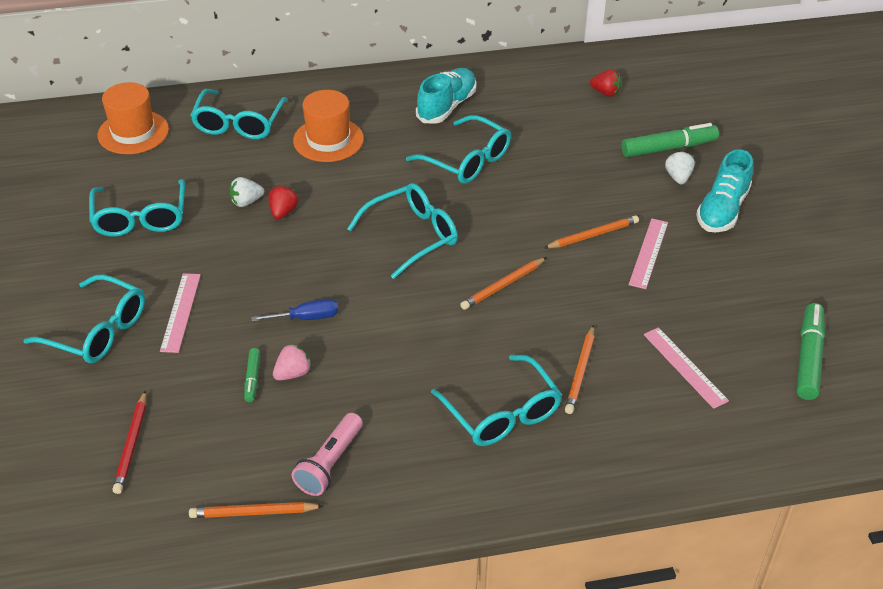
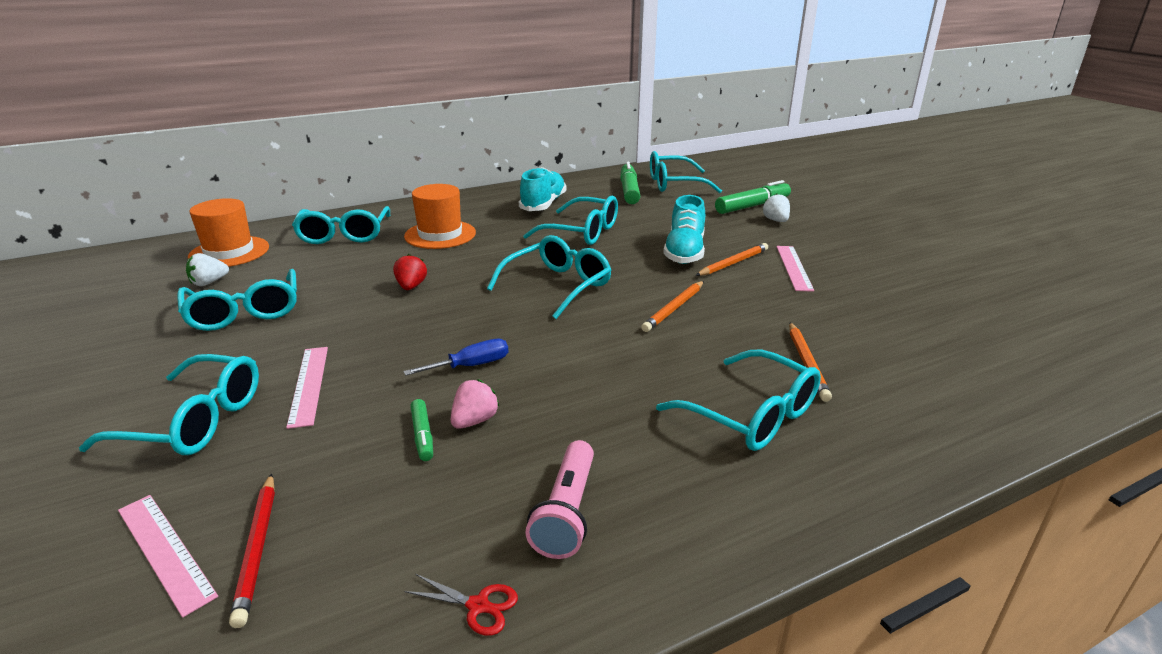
camera: 15 degrees left, 15 degrees down
orange pencil [189,502,324,518] -> red scissors [404,574,518,636]
white strawberry [229,177,264,207] -> white strawberry moved to [186,253,229,286]
red strawberry [590,69,621,97] -> turquoise glasses [650,151,722,193]
pink ruler [644,327,729,409] -> pink ruler moved to [118,495,218,618]
turquoise shoe [696,149,753,232] -> turquoise shoe moved to [663,195,705,264]
green marker [797,303,825,400] -> green marker moved to [620,162,640,204]

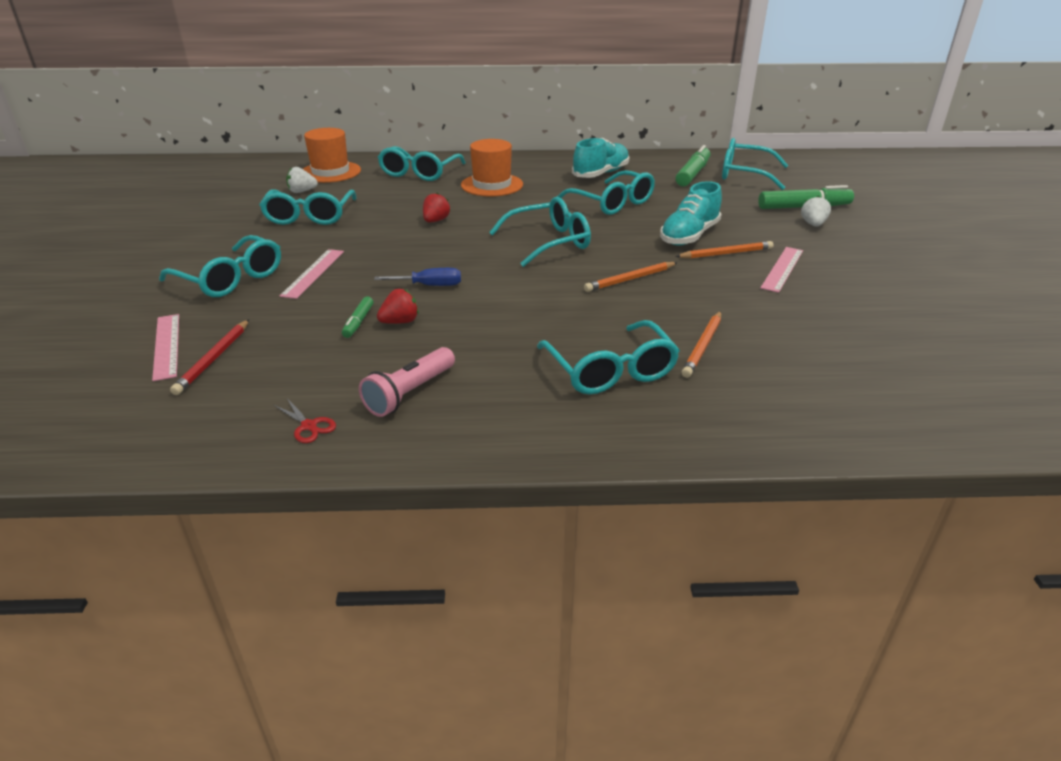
camera: 25 degrees right, 5 degrees up
pink strawberry [451,379,500,429] -> red strawberry [377,289,419,324]

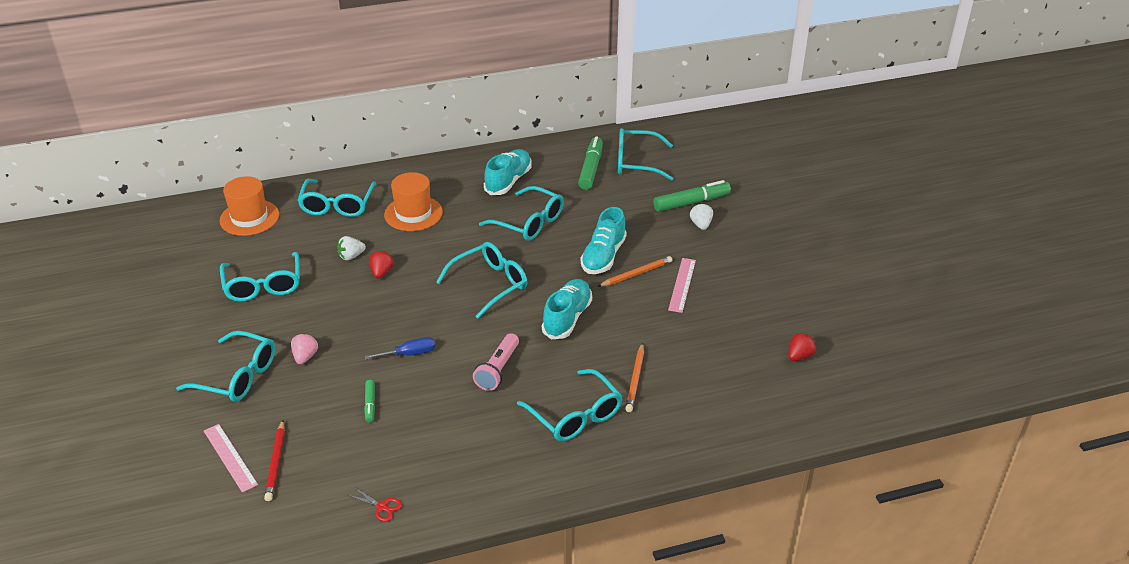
camera: 15 degrees left, 5 degrees up
pink ruler [280,249,344,299] -> pink strawberry [291,333,318,364]
white strawberry [286,167,318,193] -> white strawberry moved to [337,236,366,261]
pink flashlight [359,347,455,417] -> pink flashlight moved to [473,333,519,391]
red strawberry [377,289,419,324] -> red strawberry moved to [788,332,816,361]
orange pencil [584,262,678,292] -> turquoise shoe [542,279,592,339]

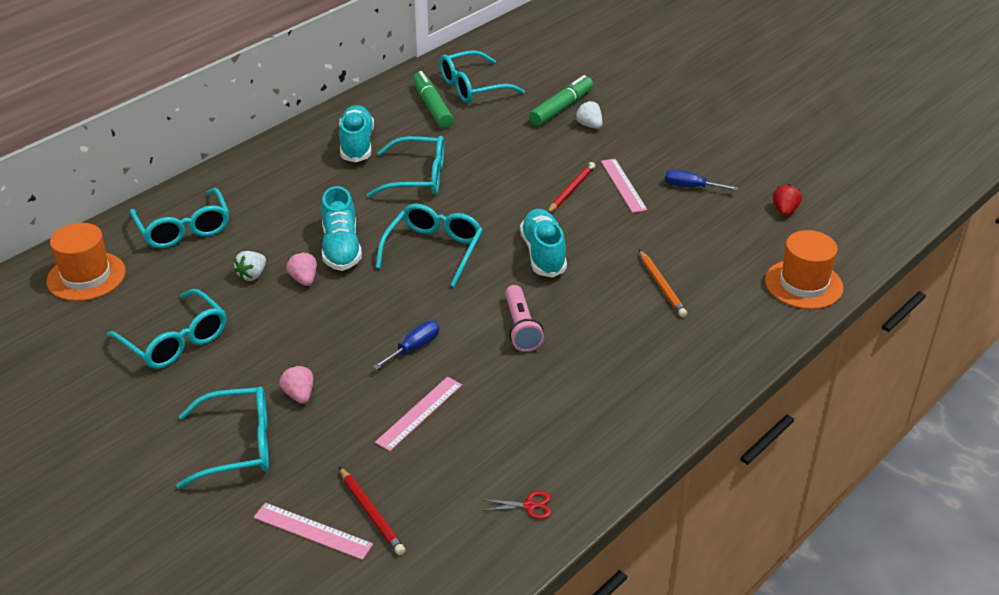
camera: 30 degrees left, 0 degrees up
green marker [364,380,375,423] -> pink ruler [375,377,462,451]
red strawberry [369,250,394,279] -> pink strawberry [286,252,317,286]
orange hat [384,172,443,231] -> orange hat moved to [765,230,844,309]
turquoise glasses [517,369,623,442] -> none
turquoise shoe [581,207,627,274] -> turquoise shoe moved to [321,186,362,271]
orange pencil [597,256,672,287] -> red pencil [548,162,595,213]
none -> blue screwdriver [665,169,739,190]

